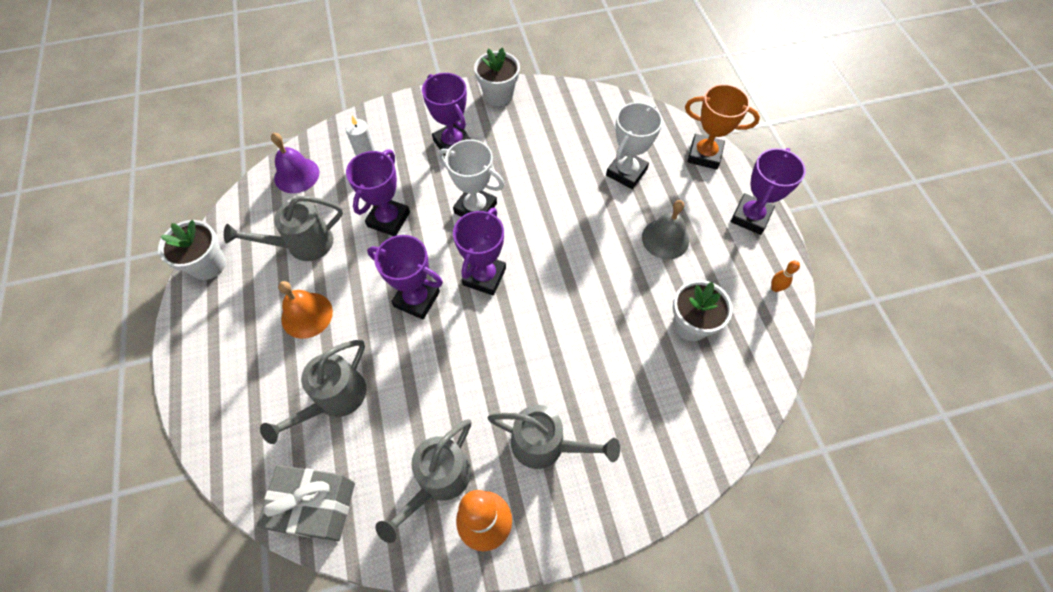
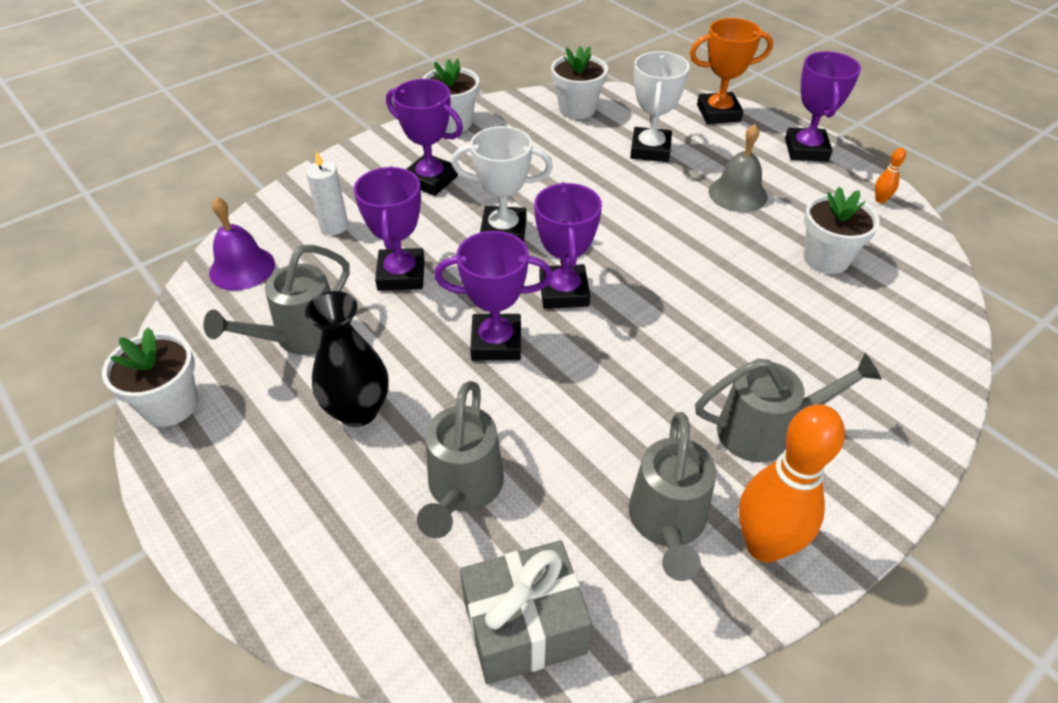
camera: 25 degrees left, 15 degrees down
orange bell [278,281,333,339] -> black vase [305,291,388,427]
none -> white flower pot [551,46,608,119]

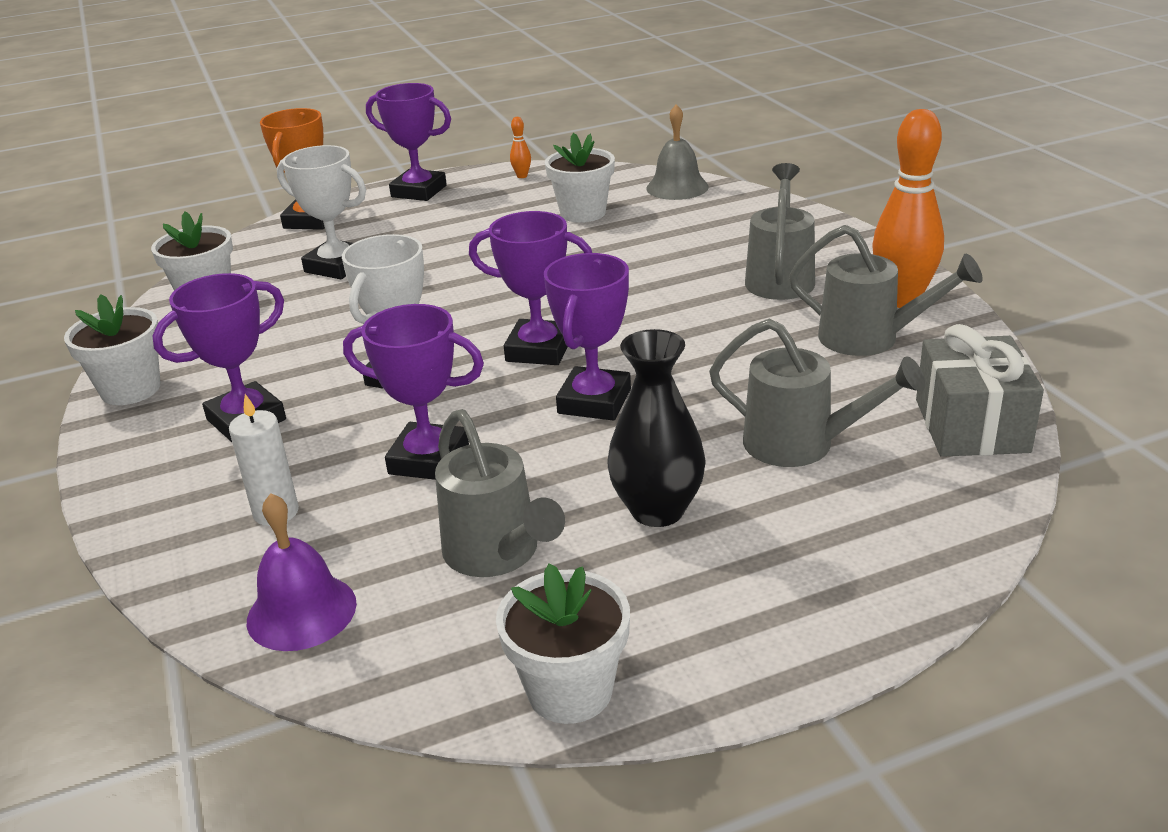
camera: 70 degrees left, 15 degrees down
grey bell [709,124,767,212] -> grey bell moved to [646,104,709,200]

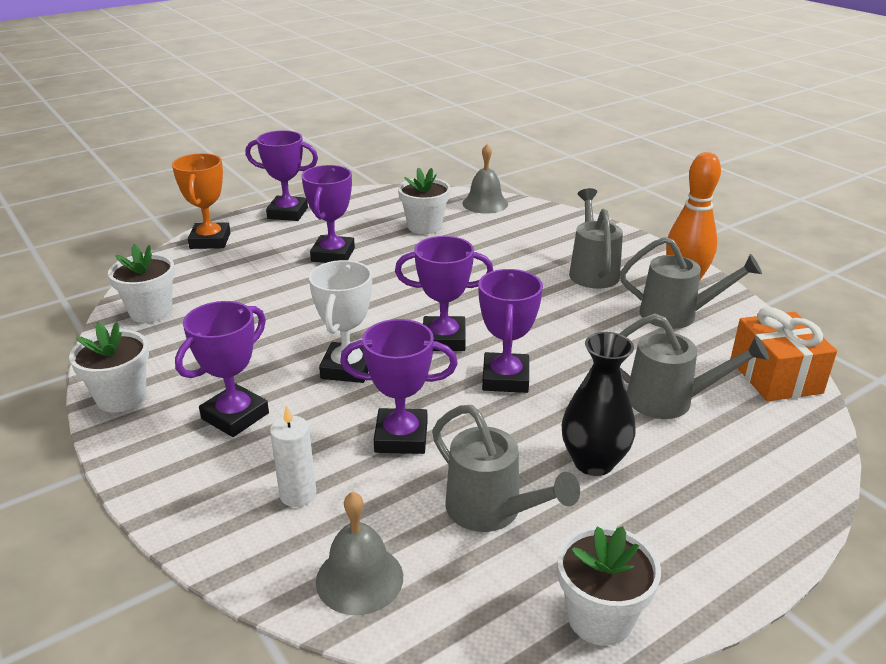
camera: 15 degrees left, 0 degrees up
purple bell [247,493,357,651] -> grey bell [316,491,403,615]
white trophy [277,145,366,279] -> none
orange bowling pin [510,117,531,178] -> none
grey gift [916,324,1044,457] -> orange gift [730,307,837,401]
none -> purple trophy [302,165,355,263]

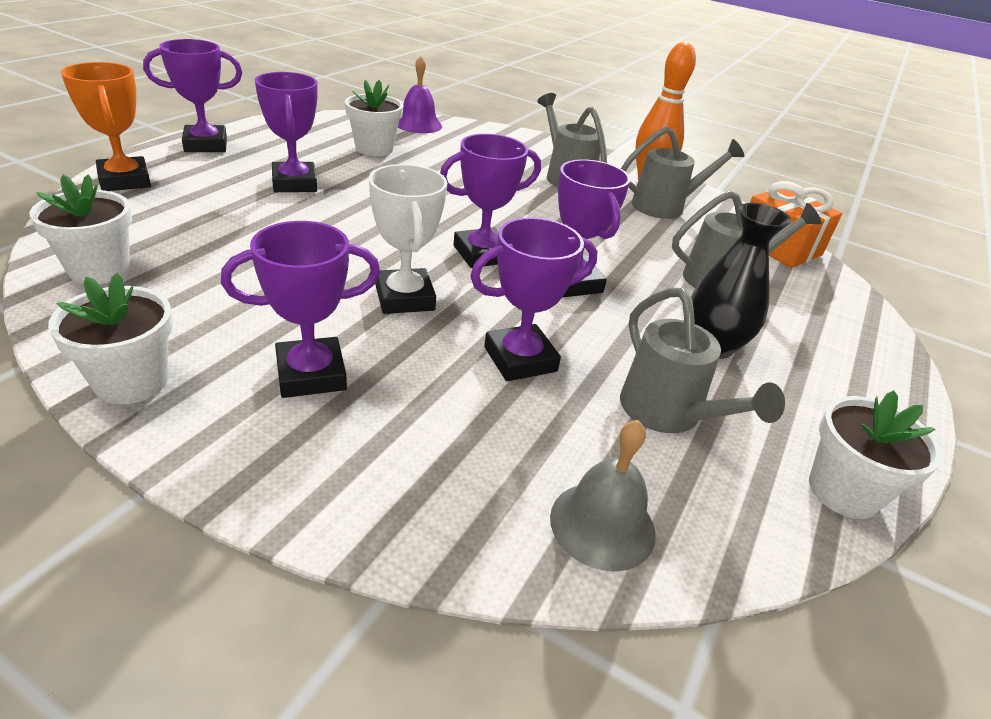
camera: 30 degrees left, 5 degrees up
purple trophy [175,301,269,437] -> purple trophy turned 60 degrees clockwise [221,221,380,398]
white candle [270,405,316,507] -> none
grey watering can [432,405,580,532] -> grey watering can turned 45 degrees clockwise [620,288,785,433]
grey bell [462,144,508,214] -> purple bell [398,56,442,133]

